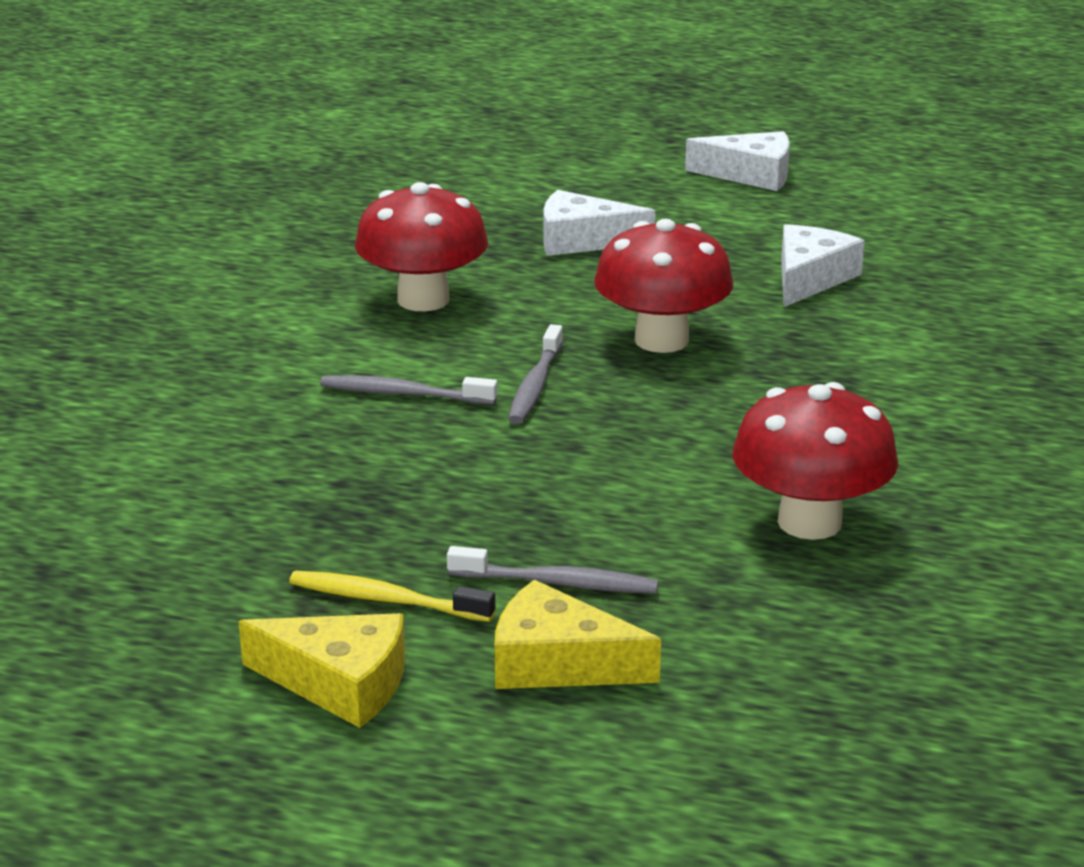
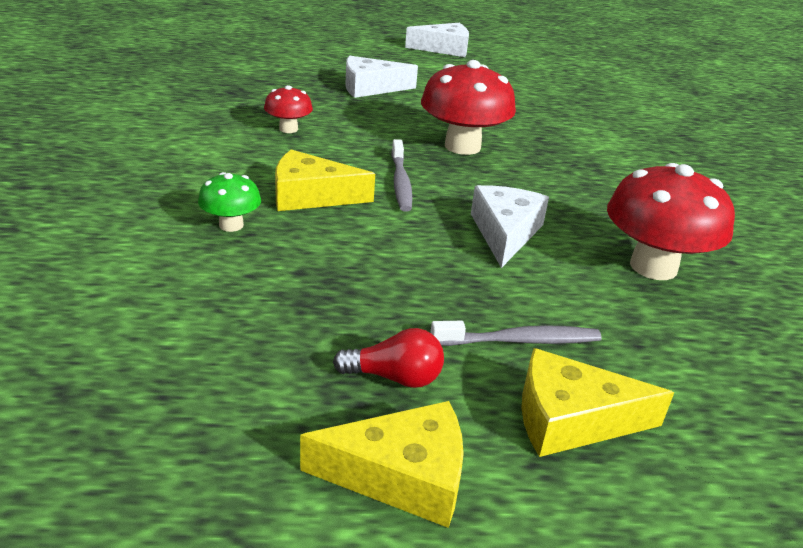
camera: 20 degrees left, 5 degrees up
yellow toothbrush [289,571,495,622] -> red light bulb [333,328,444,388]
grey toothbrush [320,375,498,405] -> yellow cheese [275,150,375,211]
red mushroom [355,182,488,311] -> red mushroom [264,85,313,133], size x0.52
white cheese [781,224,865,307] -> white cheese moved to [471,185,549,268]
none -> green mushroom [198,172,261,232]

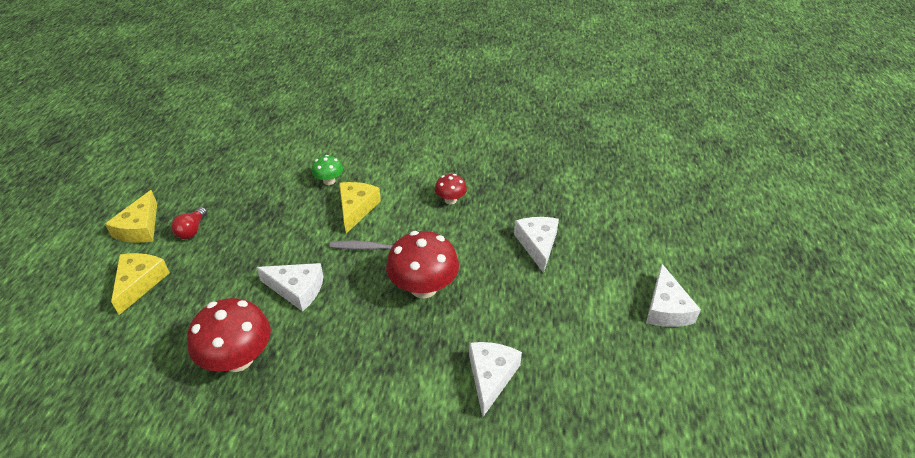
camera: 100 degrees right, 10 degrees up
grey toothbrush [430,321,602,346] -> none
none -> white cheese [469,342,522,417]

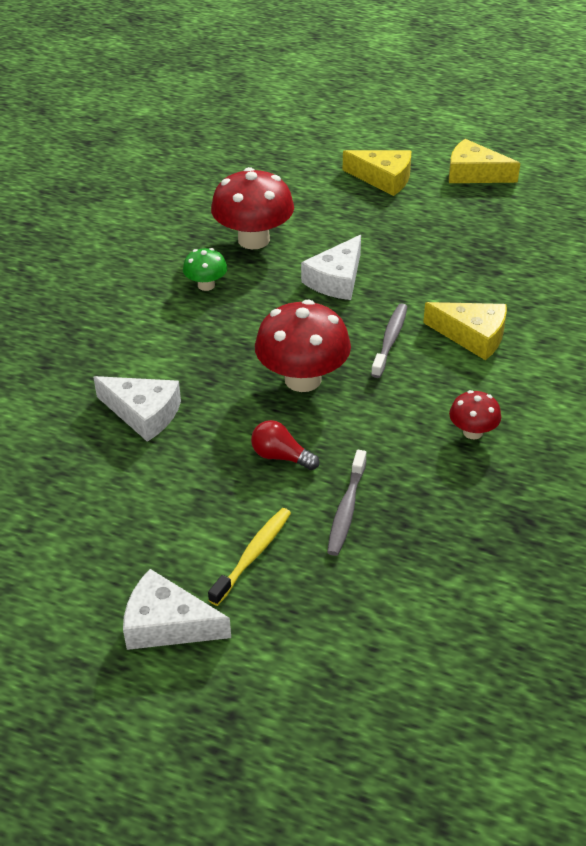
camera: 105 degrees right, 0 degrees up
red light bulb [171,207,207,239] -> red light bulb moved to [251,420,319,470]
green mushroom [312,155,343,185] -> green mushroom moved to [183,248,227,291]
white cheese [514,217,559,273] -> grey toothbrush [327,450,367,556]
none -> yellow toothbrush [208,508,291,606]

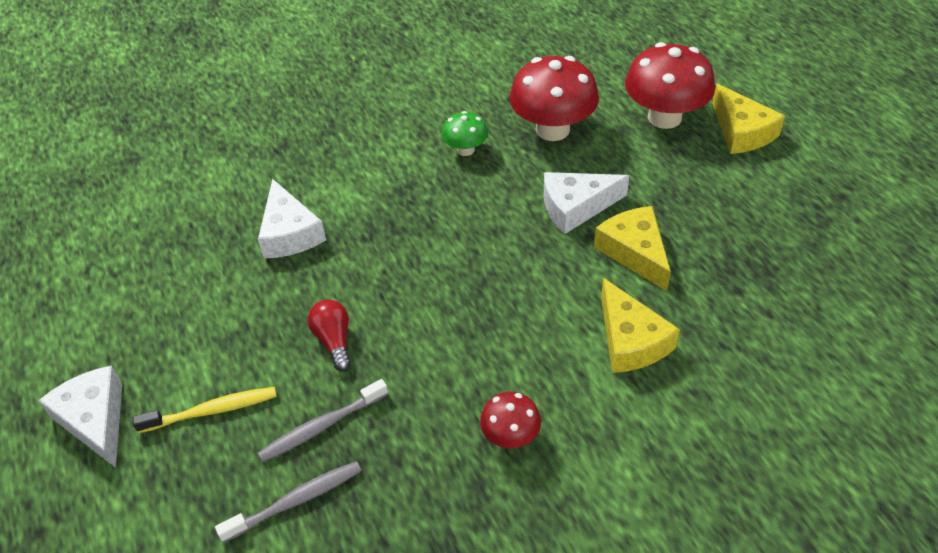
camera: 45 degrees right, 5 degrees up
red mushroom [255,300,351,392] -> red mushroom moved to [625,42,715,129]
grey toothbrush [371,303,407,378] -> grey toothbrush moved to [215,461,361,543]
yellow cheese [449,139,520,183] -> yellow cheese moved to [594,206,671,291]

